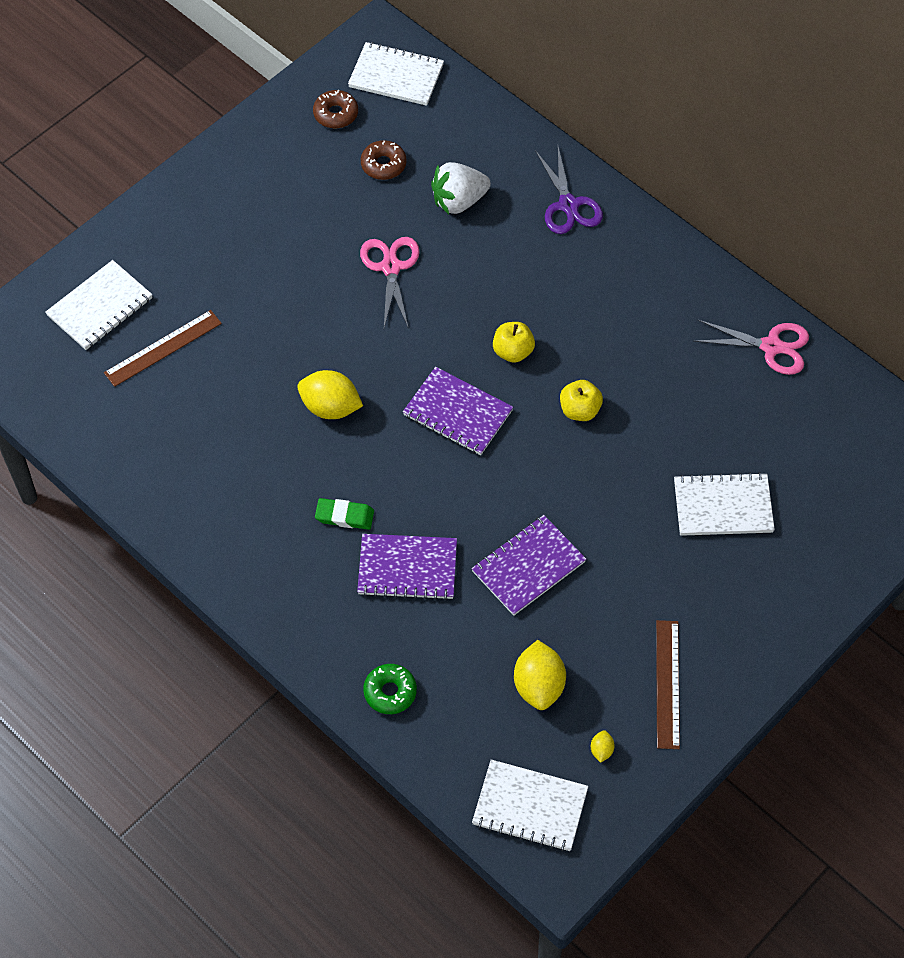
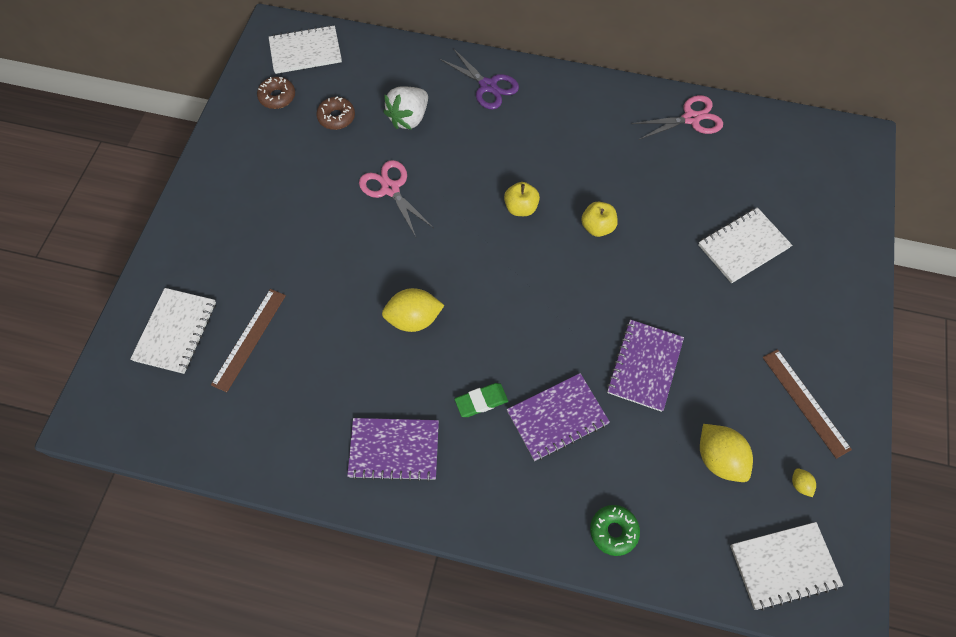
camera: 30 degrees left, 5 degrees up
purple notebook [403,367,513,455] -> purple notebook moved to [347,418,439,482]

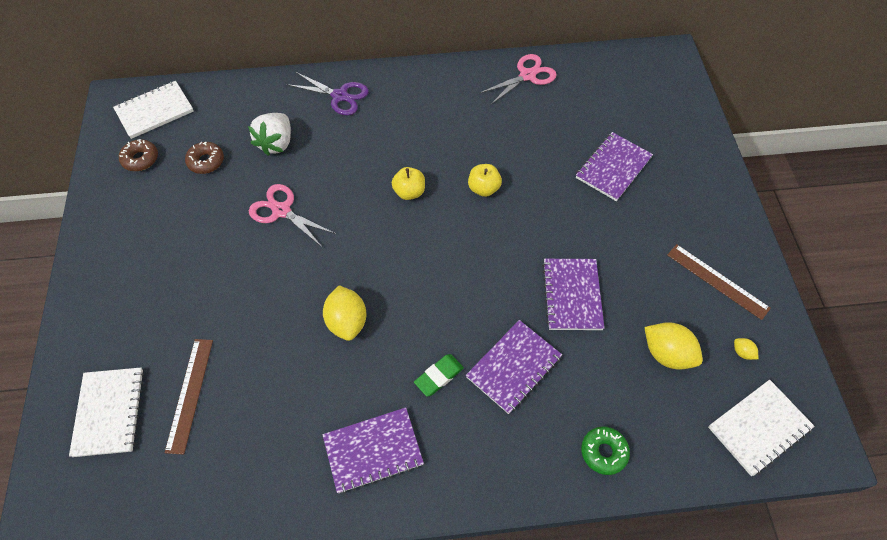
camera: 20 degrees left, 5 degrees down
yellow lemon [382,288,444,332] -> yellow lemon turned 75 degrees counterclockwise [323,285,366,341]
white notebook [698,207,792,283] -> purple notebook [576,132,653,201]

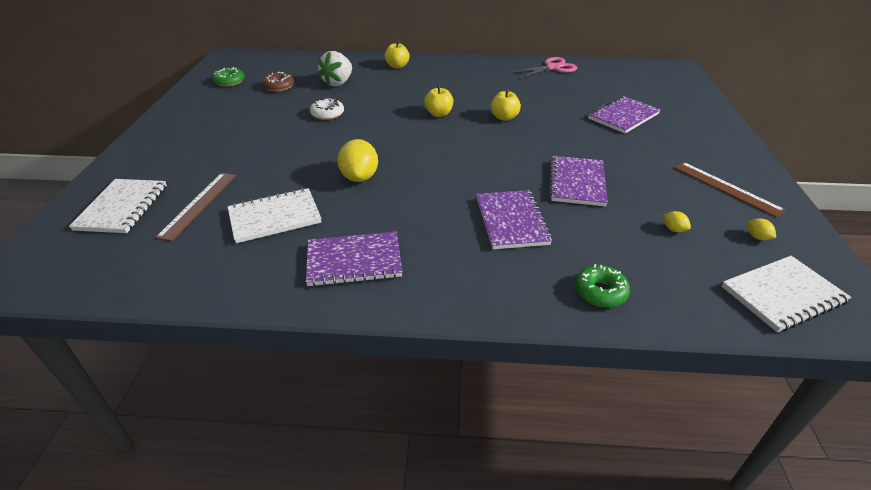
camera: 10 degrees right, 20 degrees down
white notebook [113,81,194,139] -> white notebook moved to [227,188,321,243]
brown donut [119,139,158,171] -> green donut [213,67,245,87]
pink scissors [249,184,336,248] -> white donut [310,98,344,120]
purple scissors [286,72,369,115] -> yellow apple [385,41,410,69]
green eraser [414,354,464,397] -> none
purple notebook [466,320,562,414] -> purple notebook turned 60 degrees counterclockwise [476,190,552,249]
yellow lemon [644,322,703,370] -> yellow lemon [663,211,691,232], size x0.45

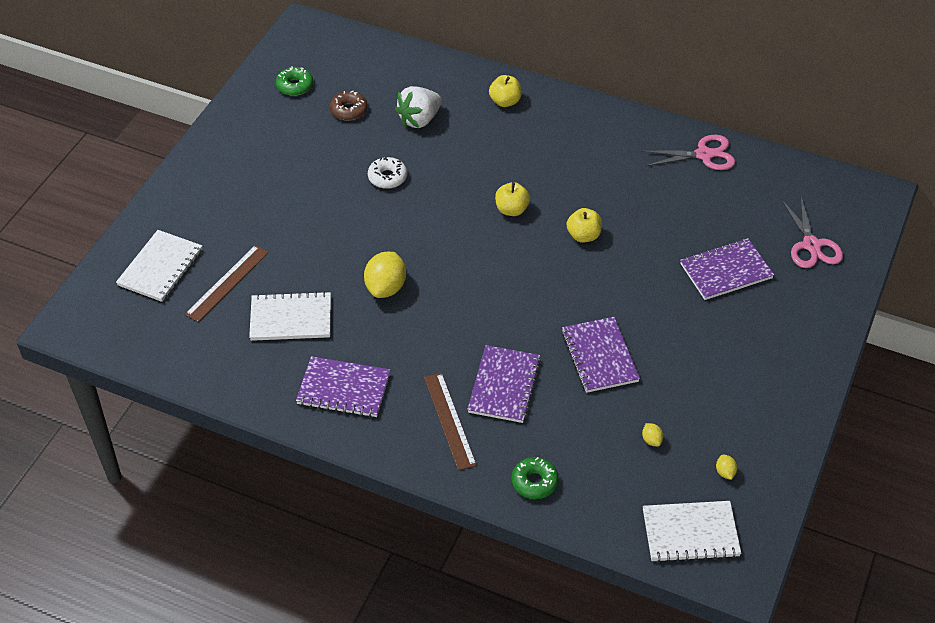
camera: 20 degrees right, 10 degrees up
purple notebook [549,156,608,207] -> purple notebook turned 45 degrees counterclockwise [562,317,640,393]
brown ruler [674,162,786,218] -> brown ruler moved to [424,373,477,471]
none -> pink scissors [781,197,843,268]

